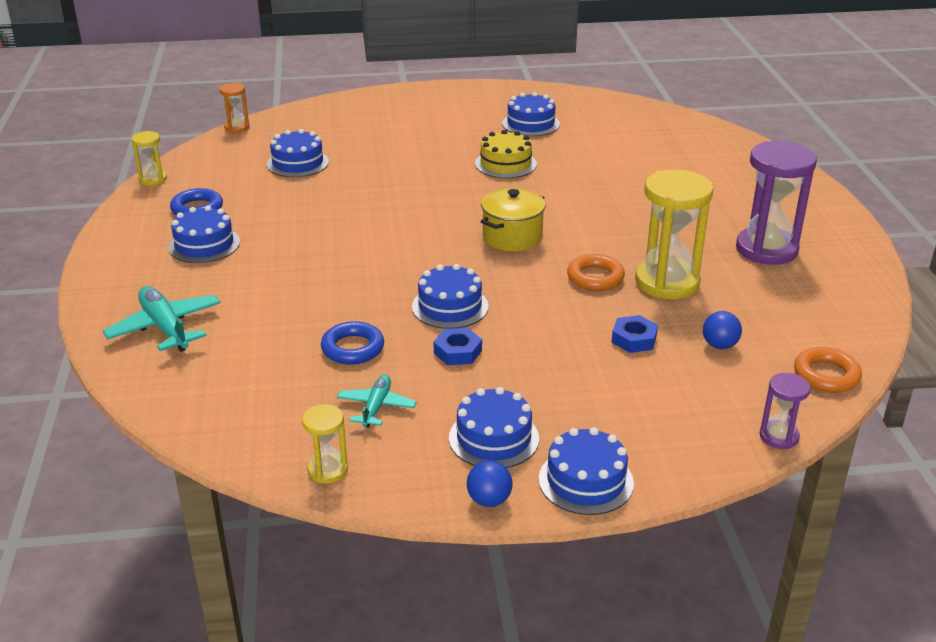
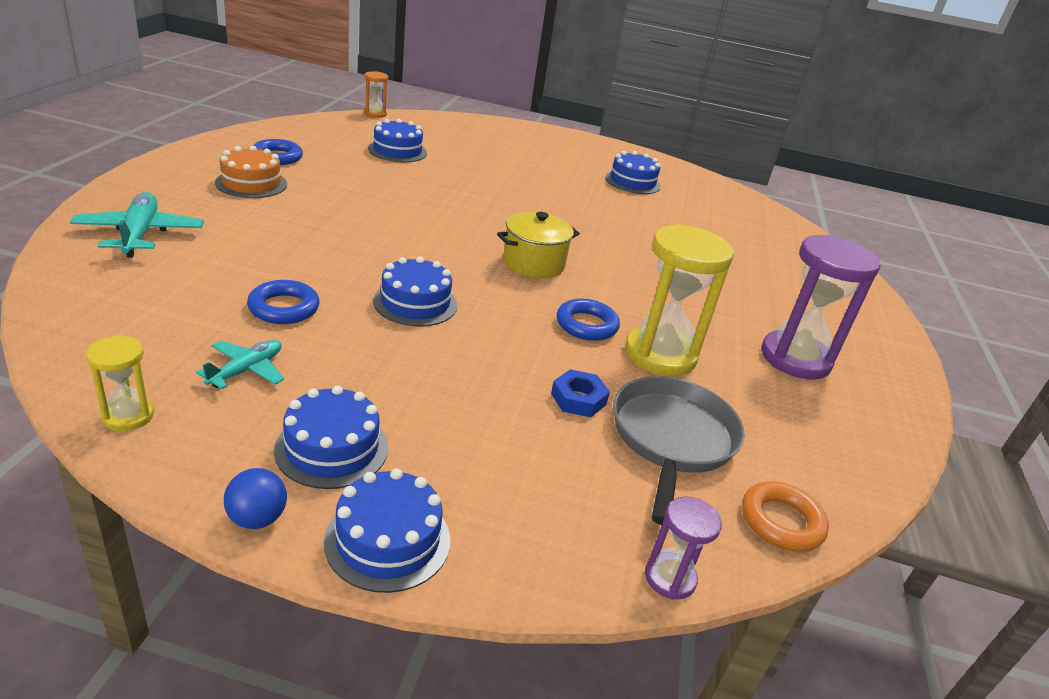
camera: 15 degrees right, 0 degrees up
yellow hourglass [131,131,167,186] -> none
blue cake [168,205,240,263] -> orange cake [215,146,287,198]
blue nut [434,328,482,365] -> none
yellow cake [475,130,537,178] -> none
orange ring [567,254,625,291] -> blue ring [557,298,620,341]
blue ball [703,311,742,349] -> grey pan [613,376,745,525]

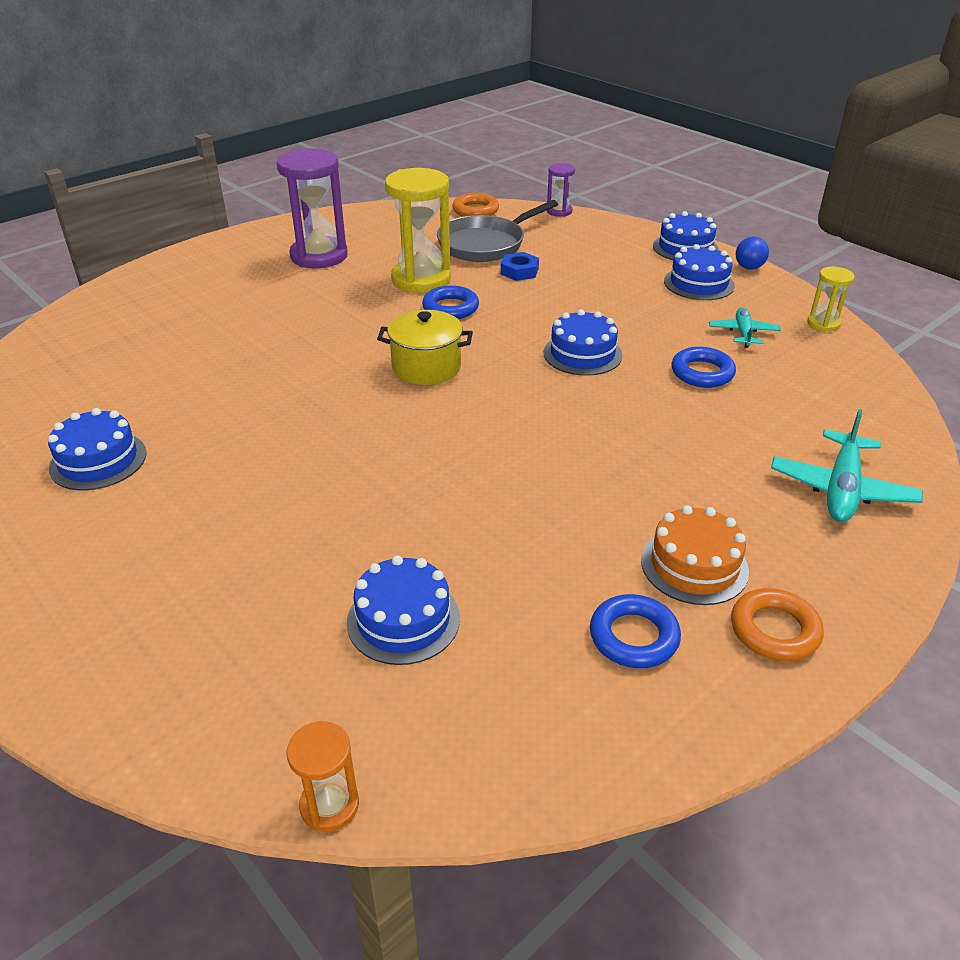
camera: 140 degrees left, 5 degrees up
turquoise plane [196,340,284,389] -> turquoise plane turned 120 degrees clockwise [709,307,781,348]
none -> orange ring [731,588,824,661]

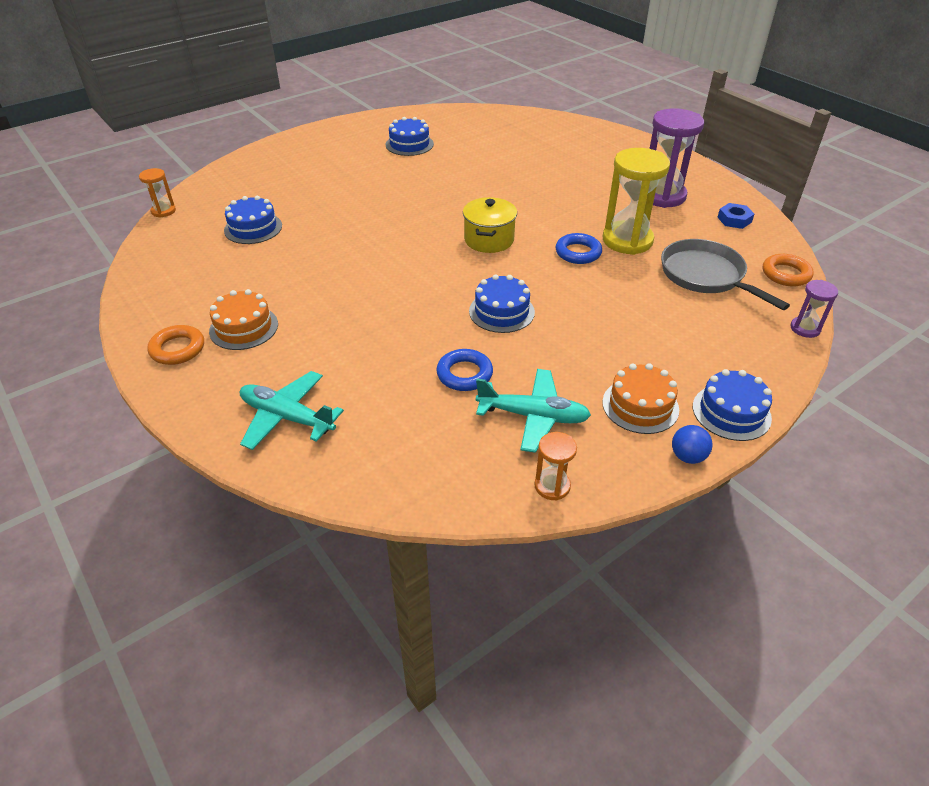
camera: 95 degrees right, 5 degrees up
blue nut [501,252,539,281] -> blue nut moved to [717,203,754,229]
blue ring [590,594,681,668] -> none
blue cake [664,244,735,300] -> orange cake [602,363,679,434]
turquoise plane [709,307,781,348] -> turquoise plane [476,369,591,453], size x1.62
yellow hourglass [807,266,855,332] -> orange hourglass [534,432,577,501]

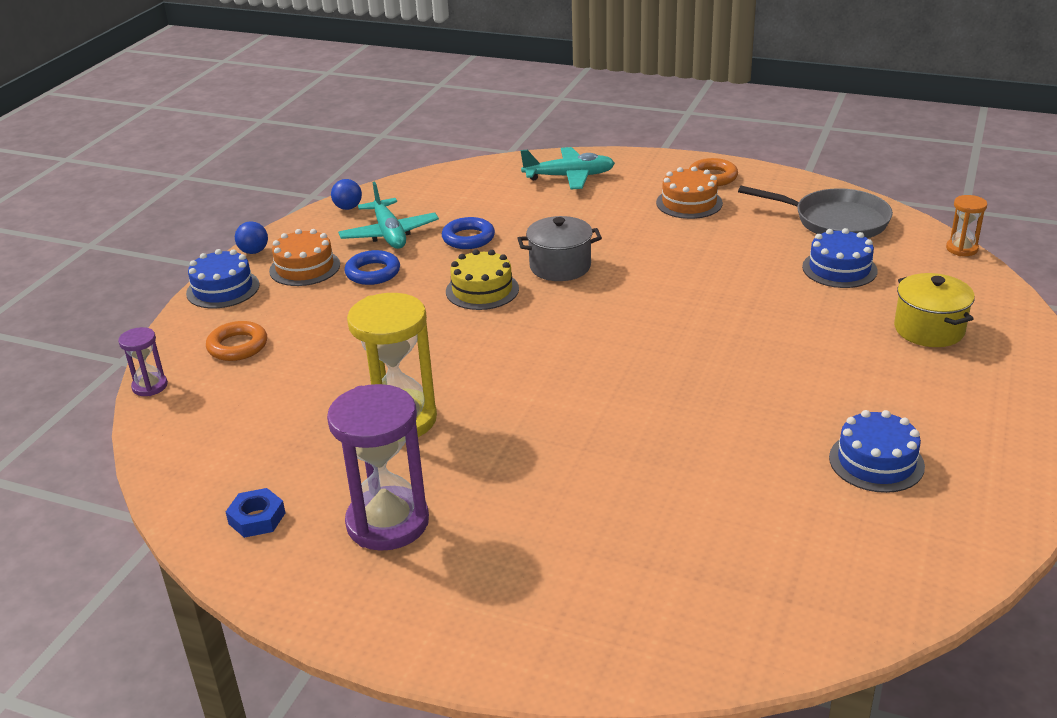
camera: 150 degrees right, 10 degrees down
yellow pot [463,197,517,253] -> yellow pot moved to [894,273,975,347]
blue cake [469,274,535,333] -> yellow cake [446,249,519,310]
turquoise plane [476,369,591,453] -> turquoise plane turned 90 degrees counterclockwise [338,182,439,249]
orange hourglass [534,432,577,501] -> blue ball [331,179,362,210]
blue ring [555,233,602,264] -> blue ring moved to [344,250,400,285]
grey pan [661,239,790,310] -> grey pan moved to [738,186,893,238]
orange ring [763,254,814,286] -> orange ring moved to [206,321,267,361]
none -> grey pot [517,216,602,281]

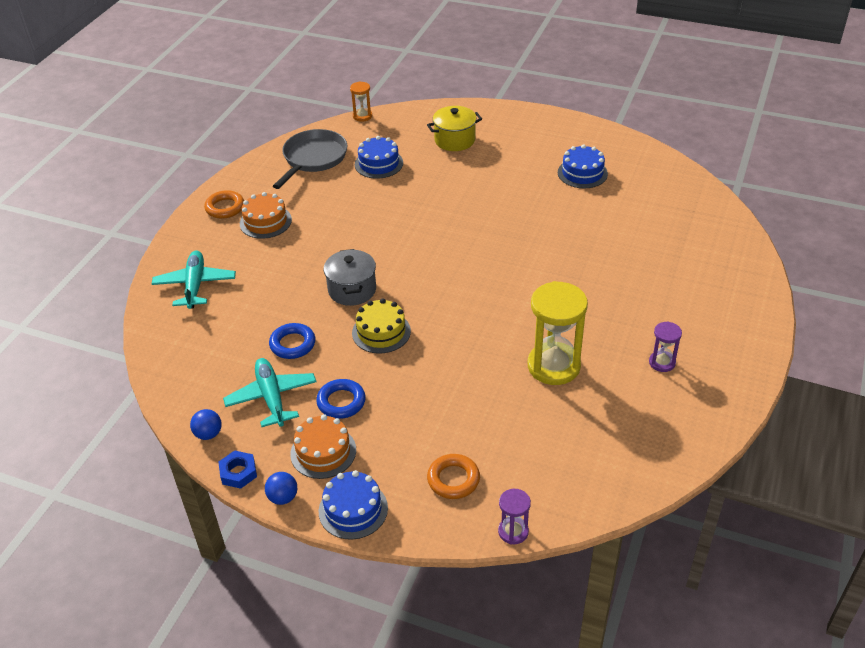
camera: 90 degrees left, 10 degrees up
blue nut [226,488,285,538] -> blue nut moved to [218,450,257,489]
purple hourglass [327,384,429,551] -> purple hourglass [649,321,682,372], size x0.50
turquoise plane [338,182,439,249] -> turquoise plane turned 90 degrees counterclockwise [223,358,317,427]

